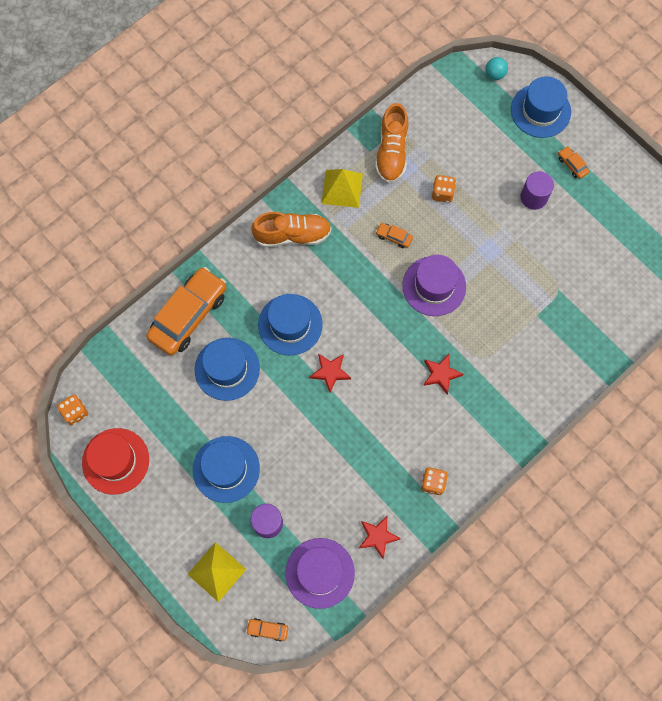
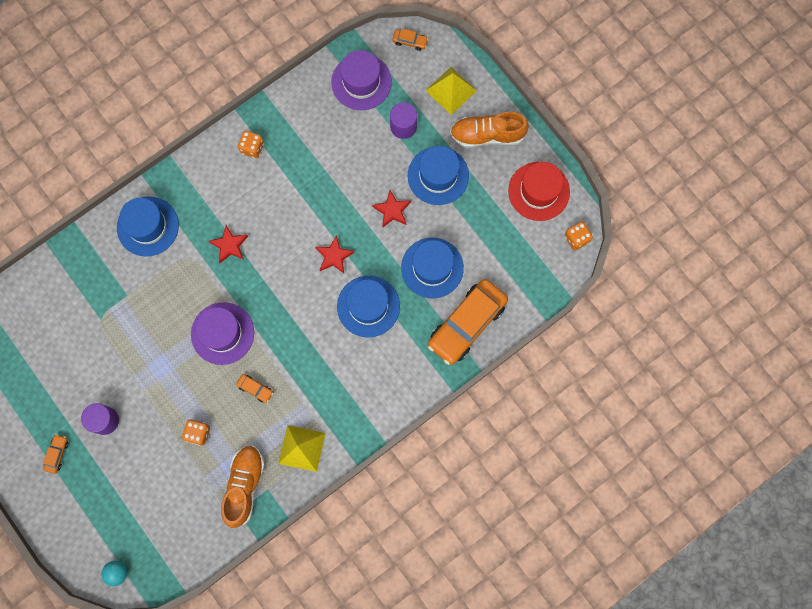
camera: 175 degrees left, 5 degrees up
orange shoe [251,212,332,248] -> orange shoe moved to [450,112,529,148]
red star [359,516,401,559] -> red star moved to [372,190,411,228]
blue hat [511,76,571,138] -> blue hat moved to [117,197,179,257]
orange car [558,146,589,179] -> orange car turned 135 degrees counterclockwise [43,434,69,474]

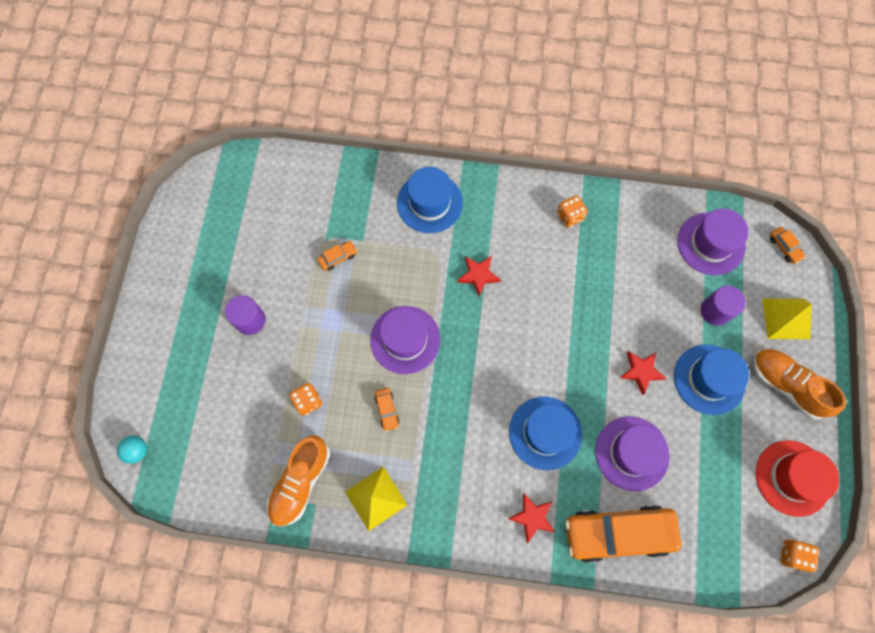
camera: 45 degrees right, 5 degrees down
orange car [43,434,69,474] -> orange car moved to [317,241,357,271]
orange shoe [221,446,265,528] -> orange shoe turned 150 degrees clockwise [267,435,330,527]
red star [315,235,355,273] -> red star moved to [508,493,555,543]
blue hat [401,238,464,298] -> purple hat [595,416,670,491]

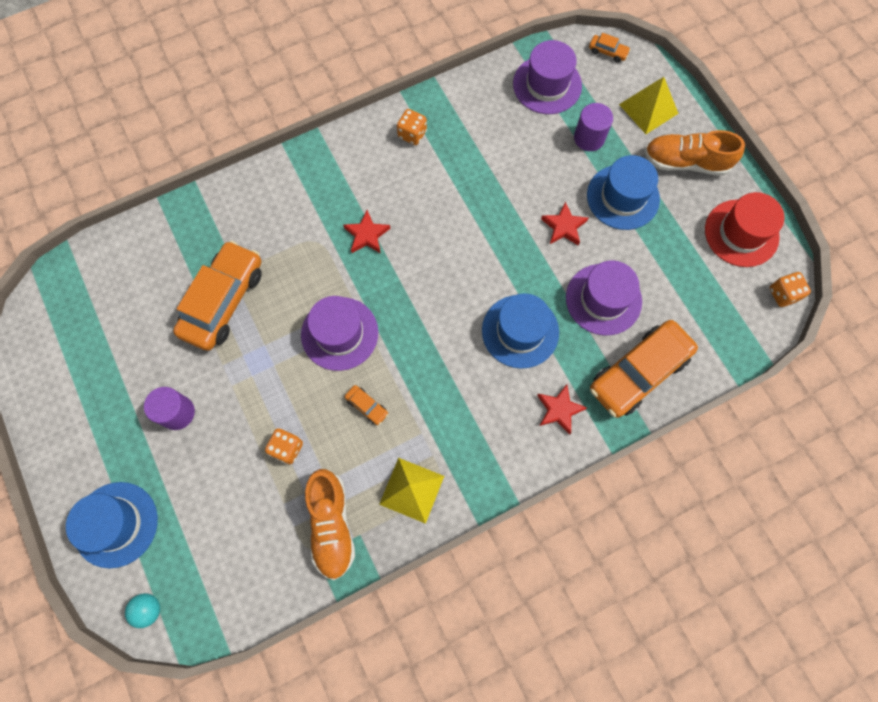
camera: 35 degrees left, 0 degrees up
orange car [317,241,357,271] -> orange car [173,240,262,351], size x2.48
blue hat [397,167,463,233] -> blue hat moved to [66,482,158,568]

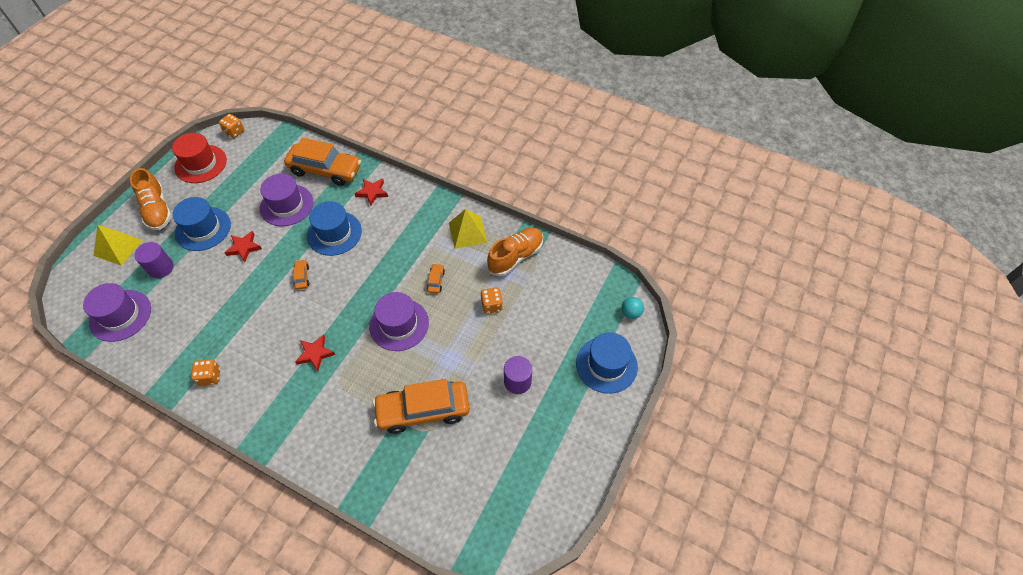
camera: 125 degrees left, 15 degrees down
orange car [589,33,630,62] -> orange car moved to [293,259,309,290]

